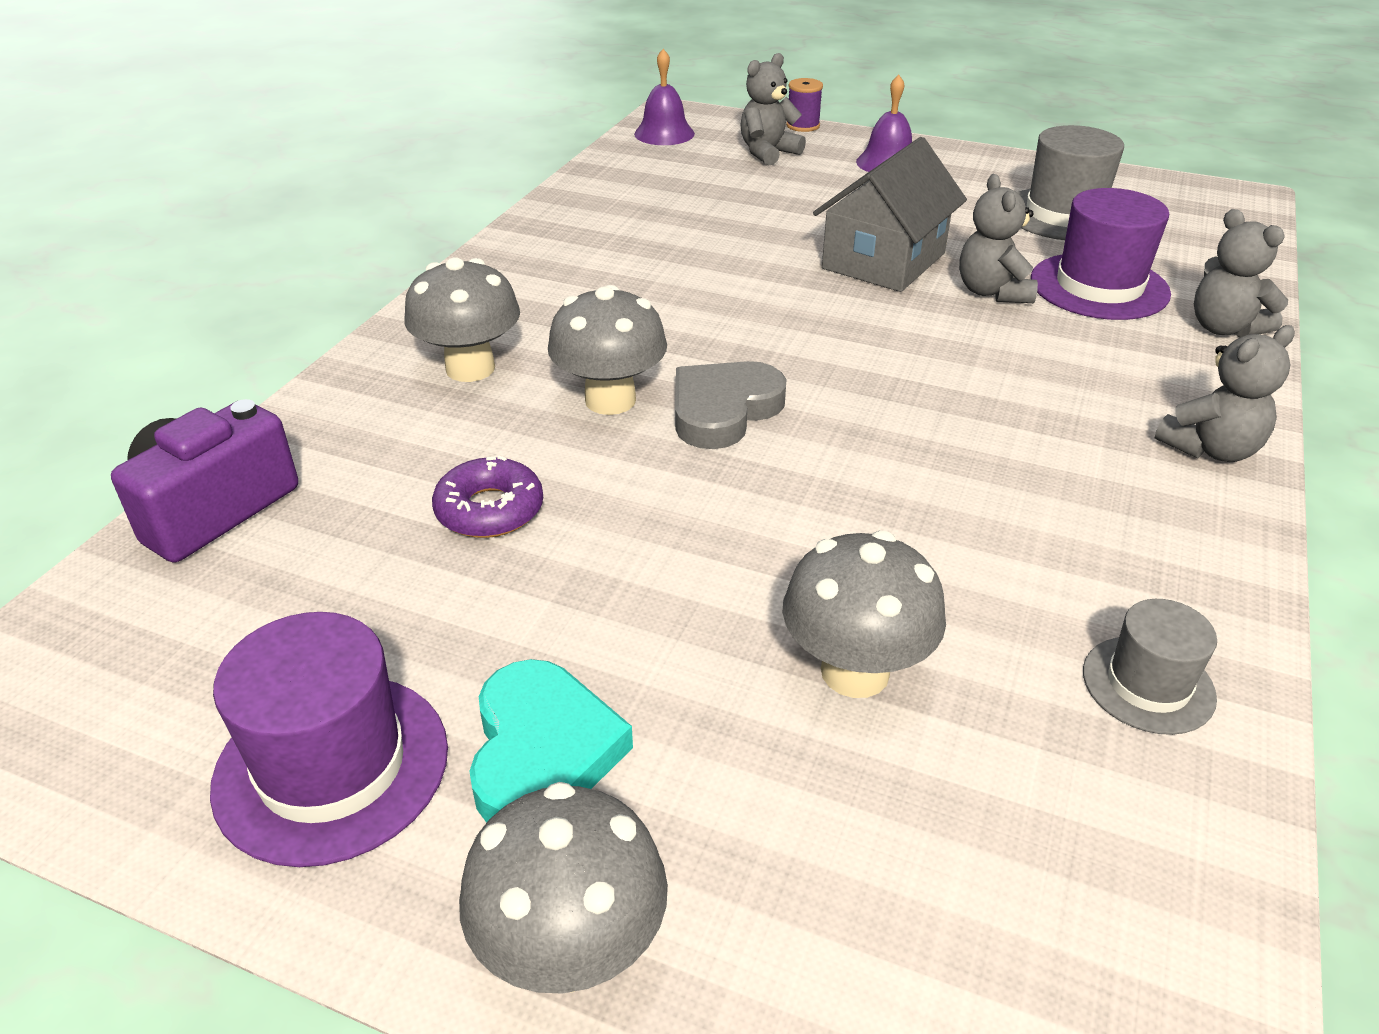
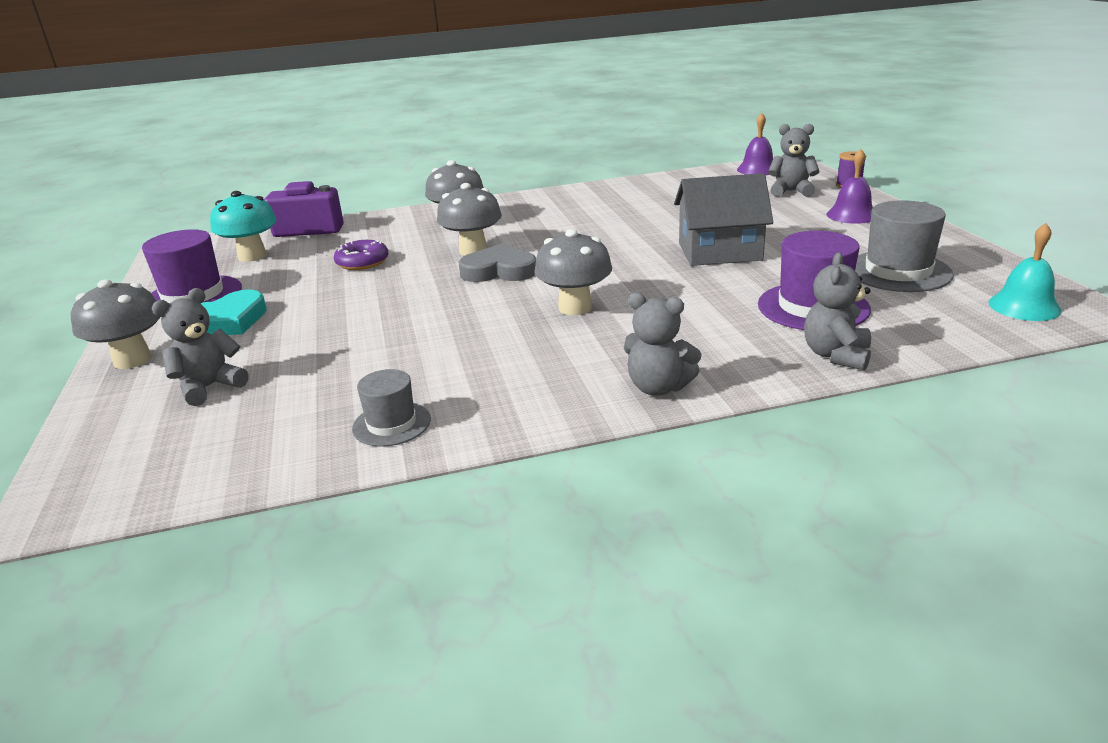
camera: 55 degrees right, 10 degrees down
grey mushroom [782,531,946,698] -> grey mushroom moved to [534,229,612,315]
grey teddy bear [959,174,1038,303] -> grey teddy bear moved to [152,288,249,406]
none -> turquoise mushroom [210,191,277,262]
none -> turquoise bell [989,223,1062,321]

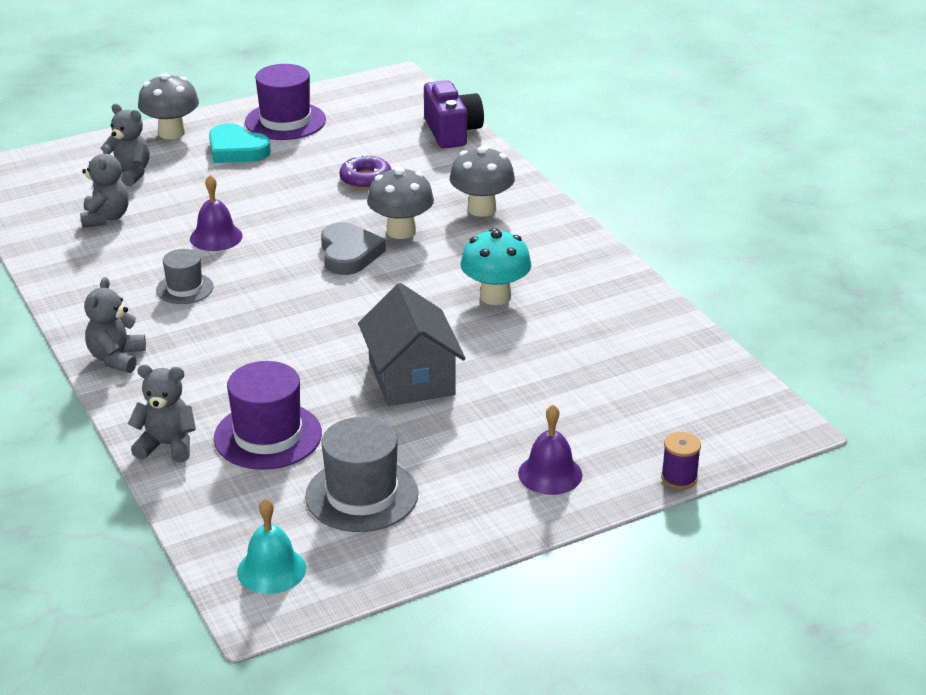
camera: 75 degrees right, 5 degrees up
turquoise mushroom [210,191,277,262] -> turquoise mushroom moved to [460,228,532,305]
grey hat [352,369,431,447] -> grey hat moved to [156,249,214,304]
grey mushroom [534,229,612,315] -> none
purple bell [737,113,773,175] -> purple bell moved to [190,175,242,251]
grey teddy bear [768,124,819,197] -> grey teddy bear moved to [80,145,128,228]

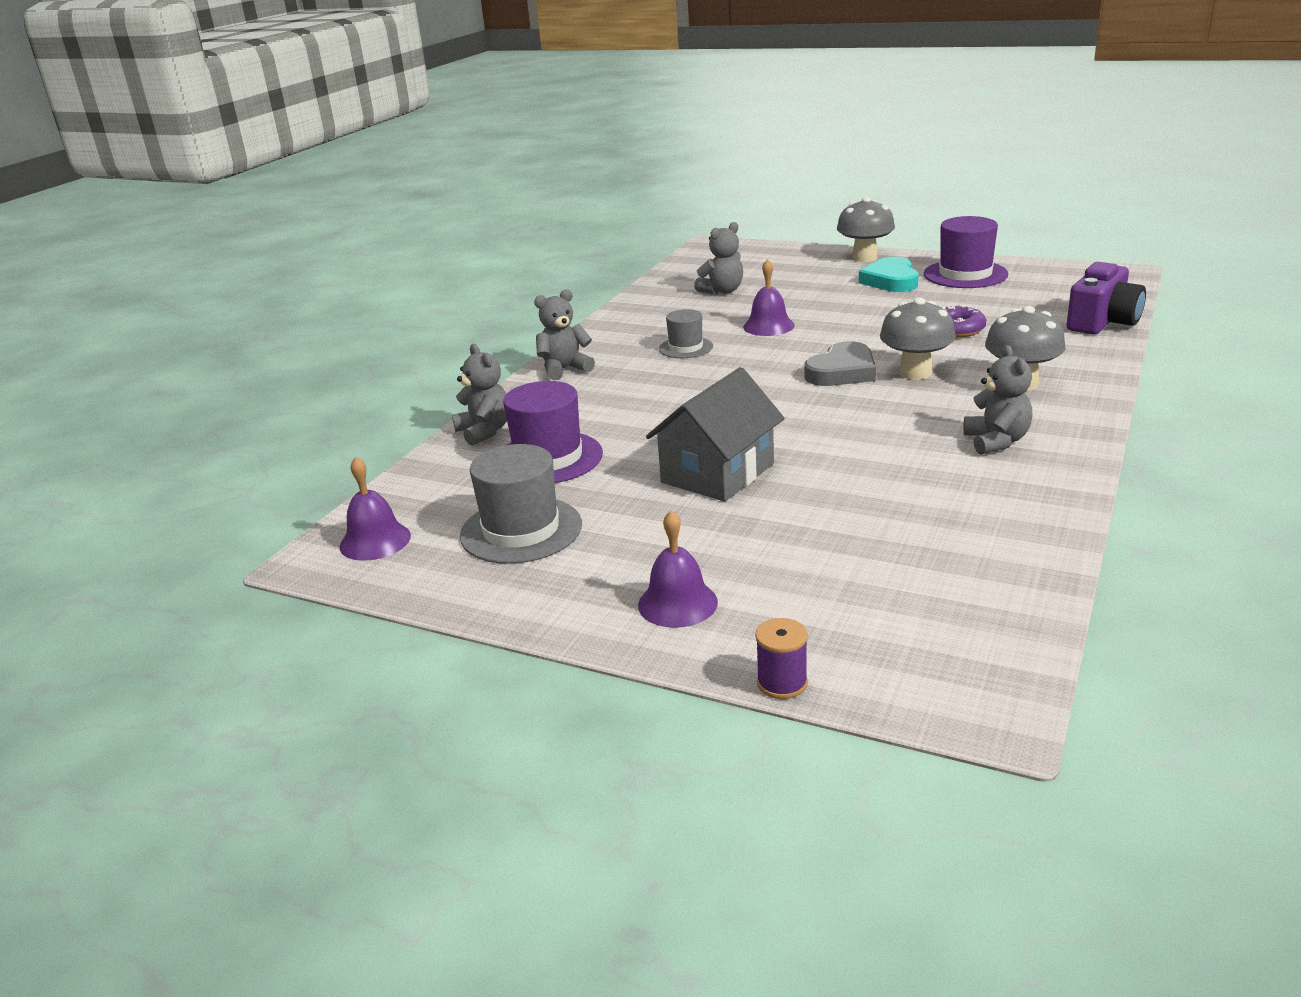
camera: 55 degrees right, 5 degrees down
grey teddy bear [100,104,150,187] -> grey teddy bear moved to [963,345,1032,455]
turquoise bell [237,498,306,594] -> purple bell [340,457,411,561]
turquoise mushroom [460,228,532,305] -> none

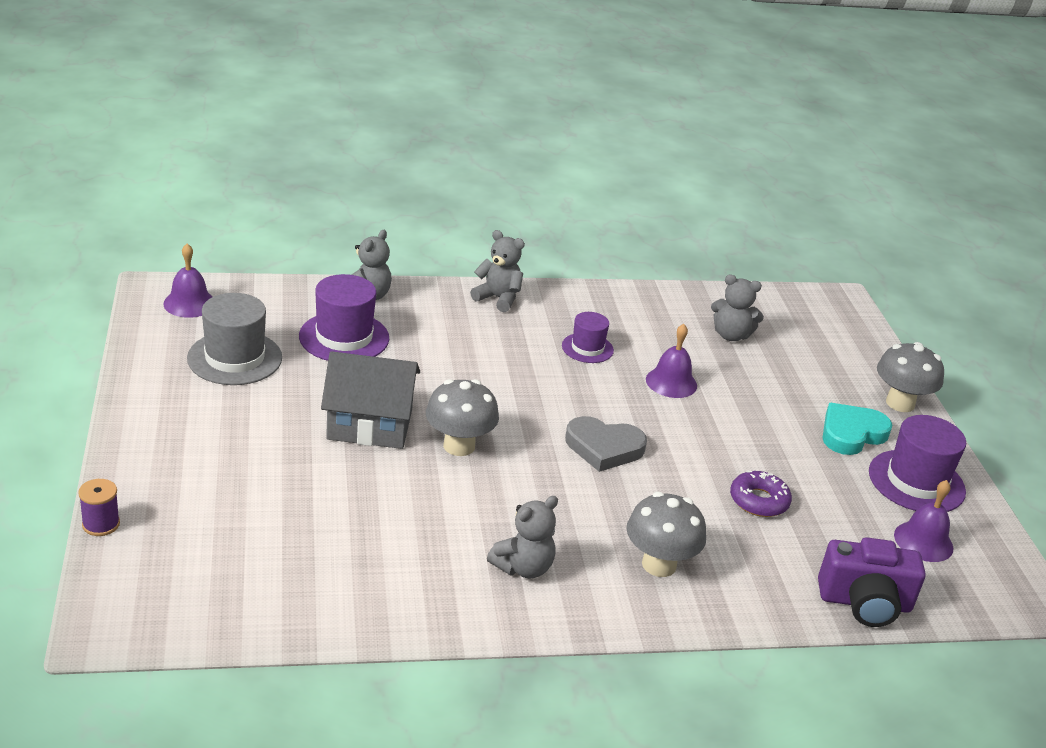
camera: 50 degrees right, 5 degrees up
purple bell [638,511,718,628] -> purple bell moved to [894,480,953,562]
grey hat [659,309,713,358] -> purple hat [562,312,614,363]
grey mushroom [880,297,956,380] -> grey mushroom moved to [426,379,499,456]

